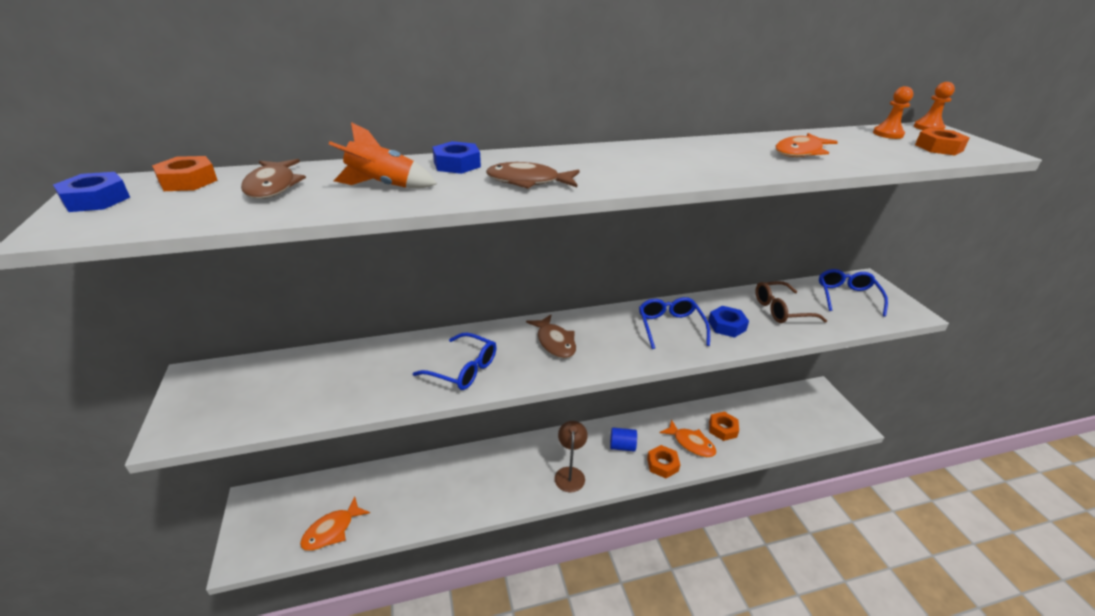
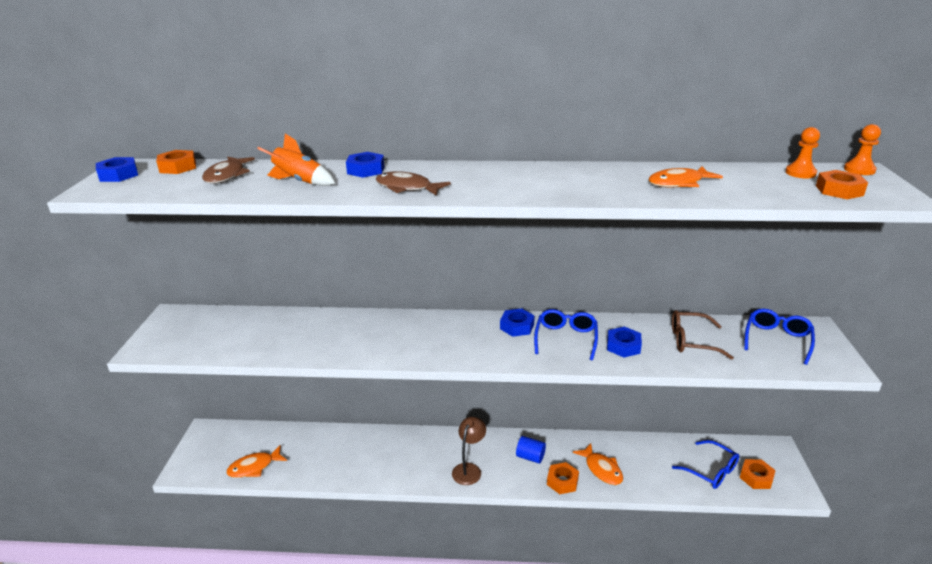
camera: 20 degrees right, 5 degrees down
blue glasses [413,333,497,390] -> blue glasses moved to [672,440,739,489]
brown fish [526,315,576,358] -> none
orange nut [709,412,739,441] -> orange nut moved to [739,459,776,489]
none -> blue nut [500,308,535,337]

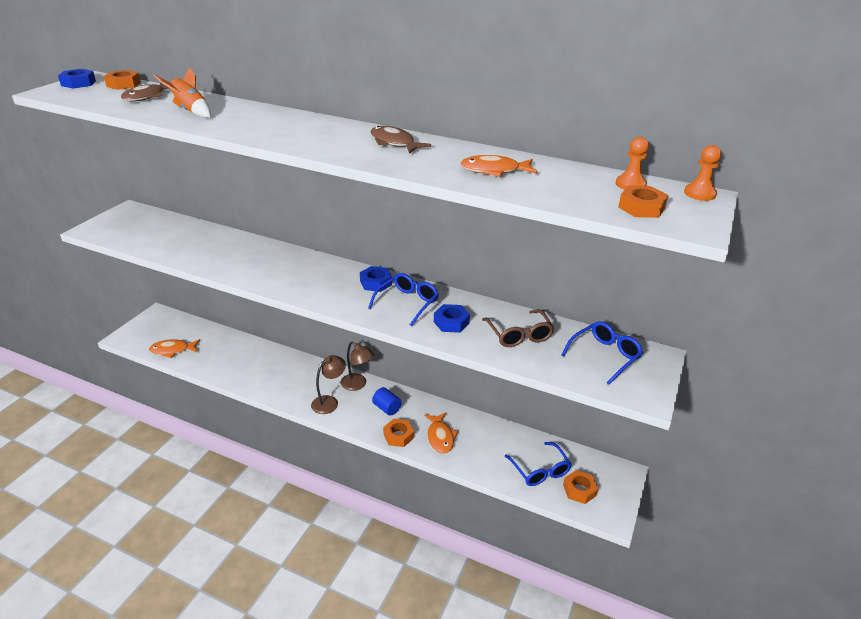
camera: 20 degrees right, 5 degrees up
blue nut [346,152,384,178] -> none
brown fish [376,171,451,196] -> brown fish moved to [370,126,431,154]
brown glasses [672,310,734,360] -> brown glasses turned 135 degrees counterclockwise [482,309,554,347]
none -> brown lamp [341,341,374,391]

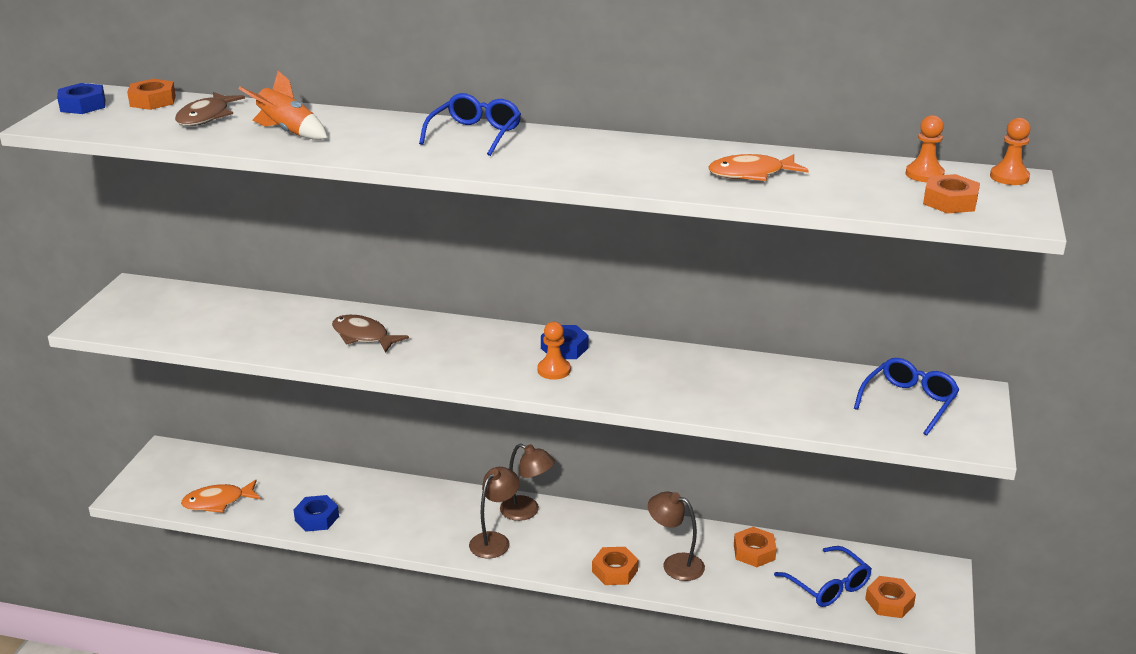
camera: 10 degrees left, 5 degrees down
blue glasses [368,273,439,326] -> blue glasses moved to [419,93,521,156]
brown fish [370,126,431,154] -> brown fish moved to [332,315,409,353]
blue cylinder [372,387,402,416] -> none
orange fish [424,413,458,454] -> brown lamp [648,491,705,581]
blue nut [434,304,470,333] -> blue nut moved to [293,495,339,532]
brown glasses [482,309,554,347] -> none
none -> orange pawn [537,322,571,380]
none -> orange nut [734,527,777,567]

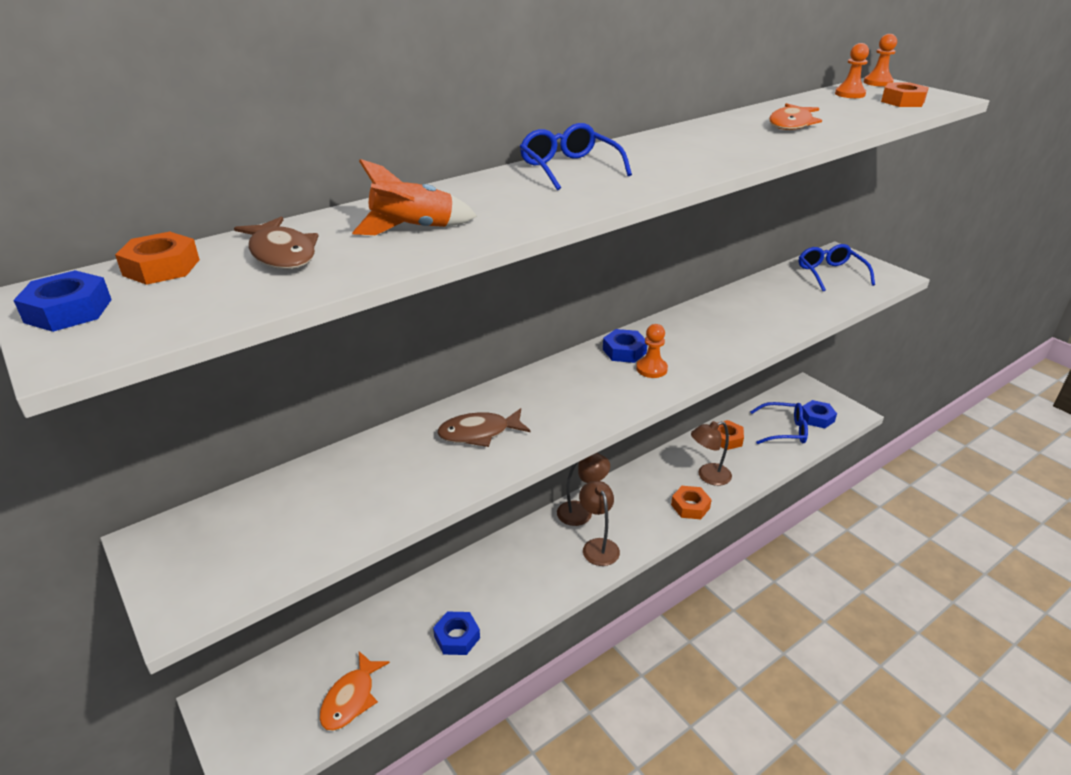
camera: 50 degrees left, 5 degrees up
orange nut [865,576,916,618] -> blue nut [802,400,837,428]

